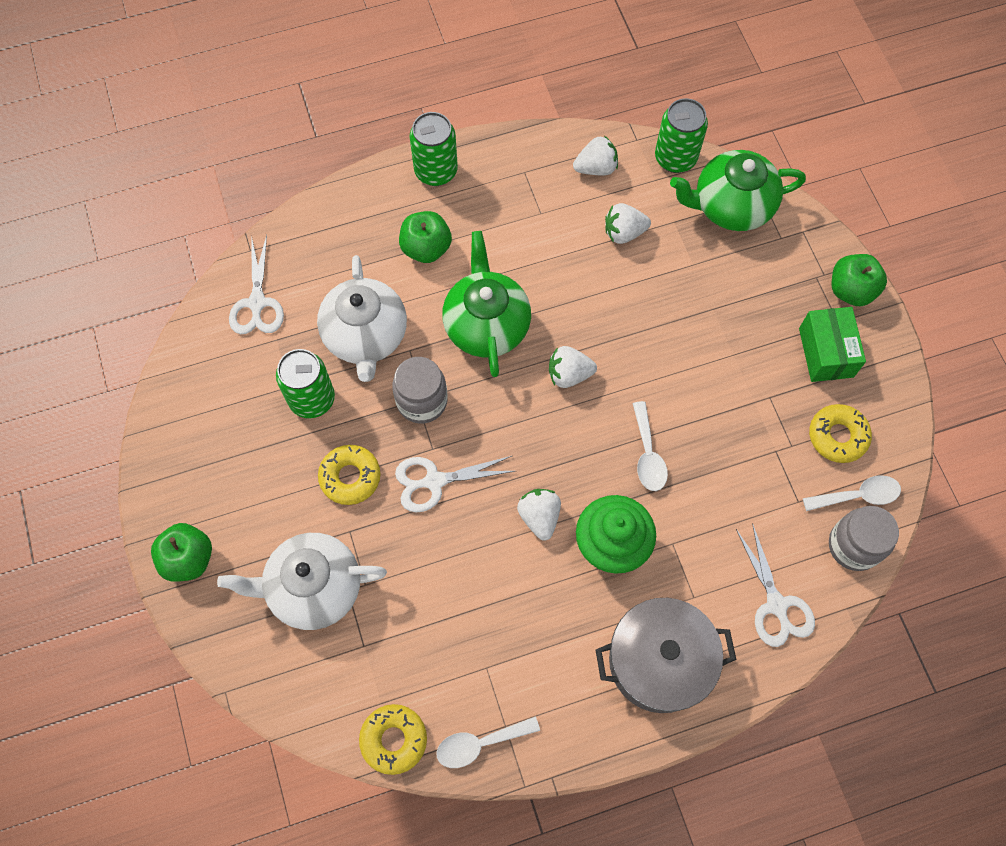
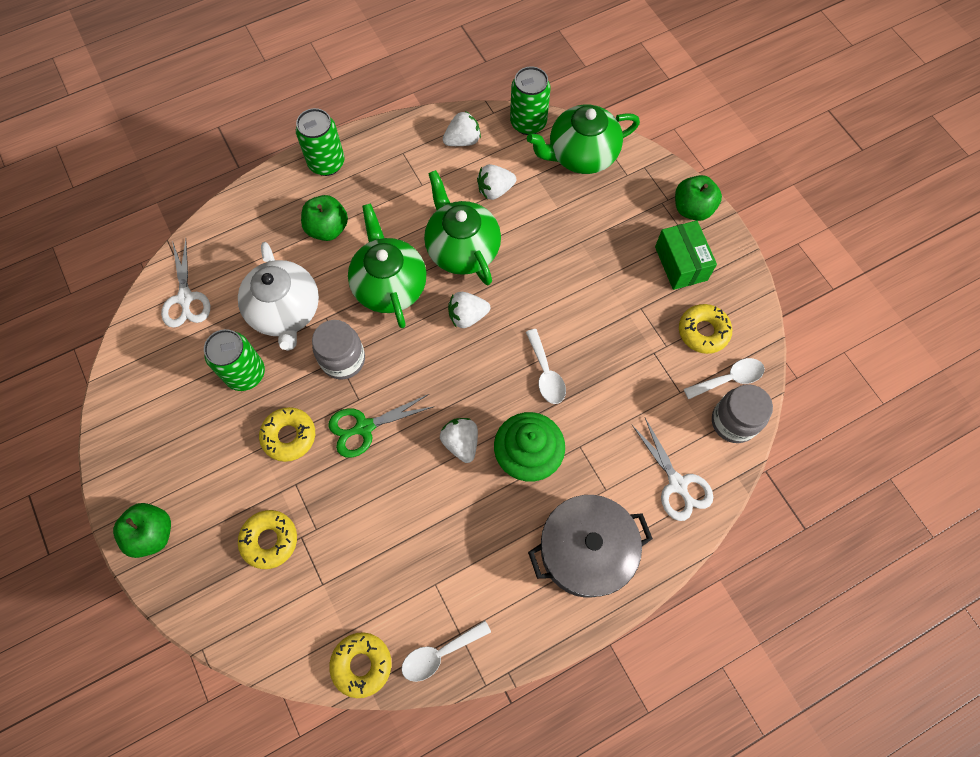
camera: 10 degrees left, 0 degrees up
white teapot [217,533,387,630] -> yellow donut [238,510,297,569]
white scissors [395,456,515,513] -> green scissors [328,394,435,458]
none -> green teapot [424,170,501,285]

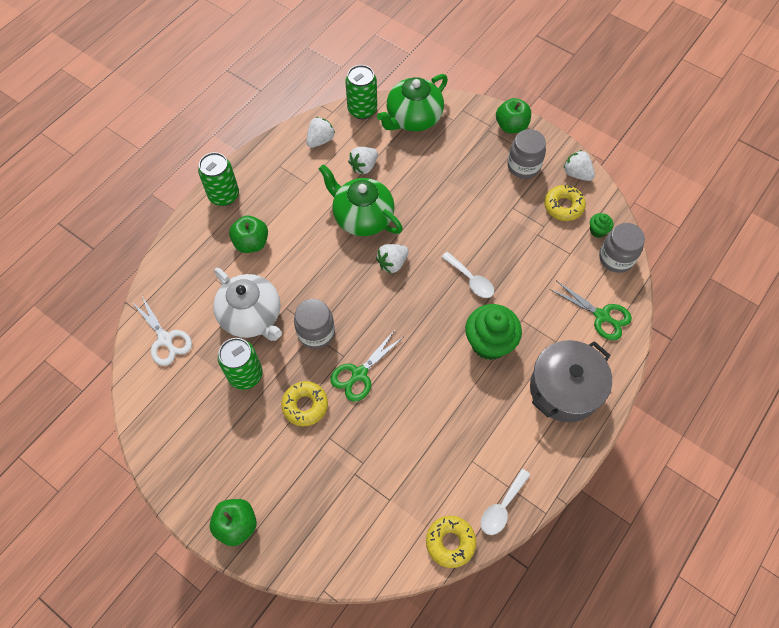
camera: 25 degrees left, 5 degrees down
yellow donut [238,510,297,569] -> none
green teapot [348,204,426,328] -> none
white strawberry [440,418,478,463] -> white strawberry moved to [563,150,595,181]
white scissors [632,418,713,521] -> green scissors [549,280,632,340]
green box [655,220,717,290] -> grey jar [507,129,546,179]
white spoon [684,358,765,399] -> green cupcake [590,213,613,238]

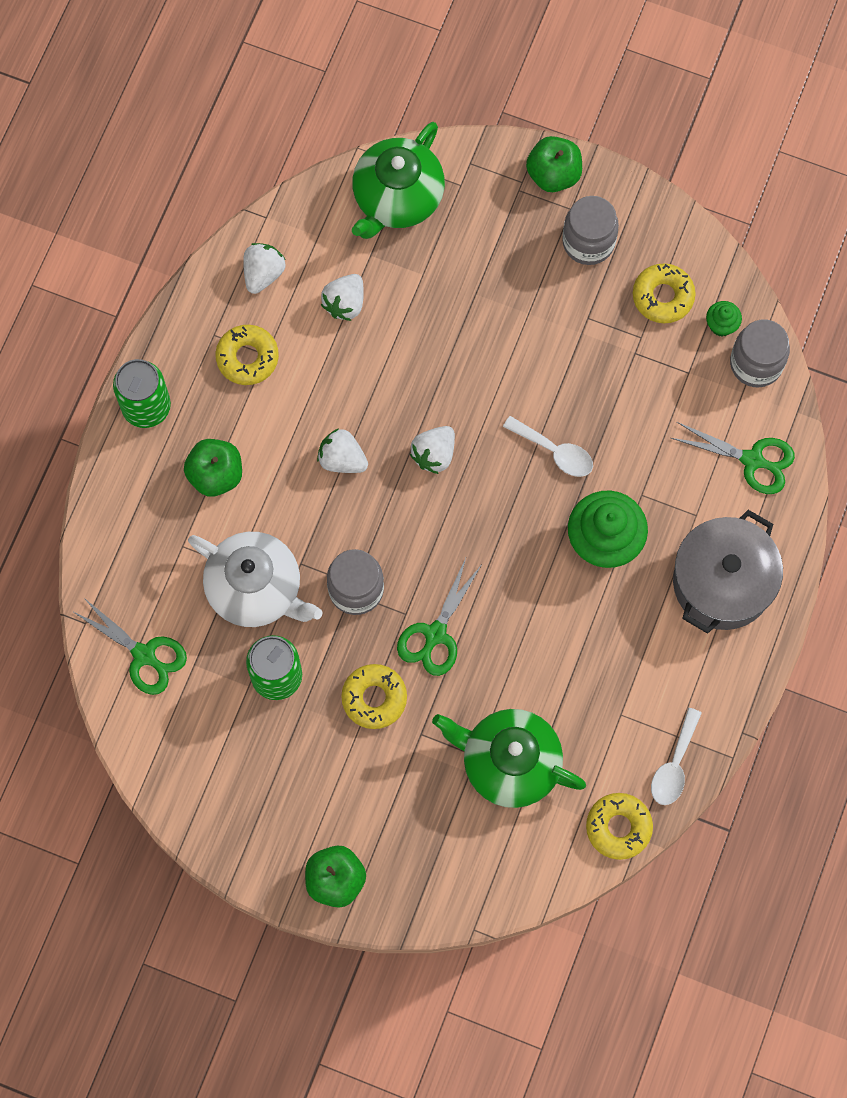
camera: 15 degrees left, 10 degrees up
white scissors [131,296,192,366] -> green scissors [72,597,187,695]
green teapot [319,164,403,236] -> green teapot moved to [432,709,586,808]
green can [345,65,377,119] -> none
white strawberry [563,150,595,181] -> white strawberry moved to [317,428,368,473]
none -> yellow donut [215,325,279,385]

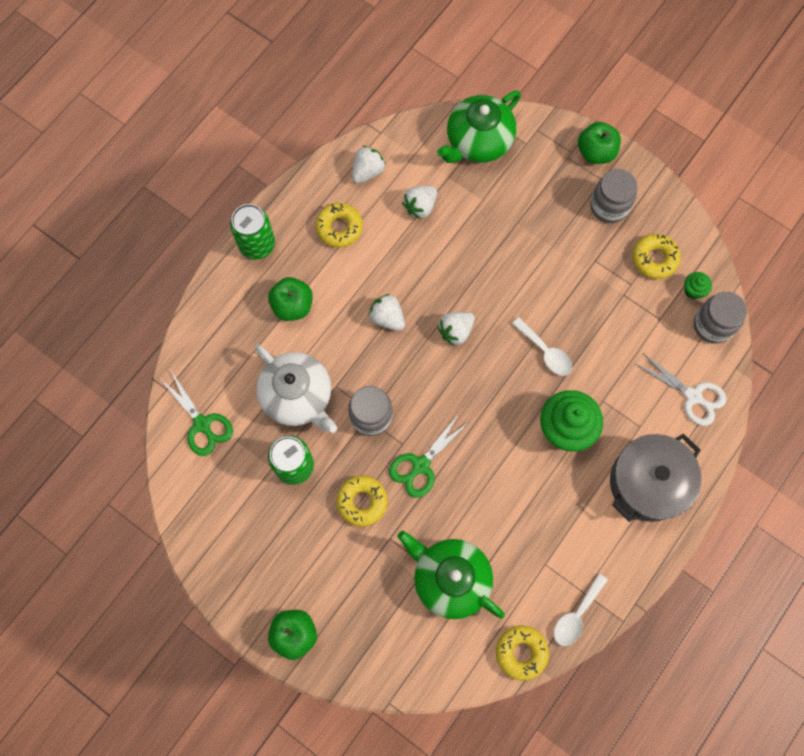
camera: 15 degrees right, 0 degrees up
green scissors [671,422,795,494] -> white scissors [636,353,727,426]

